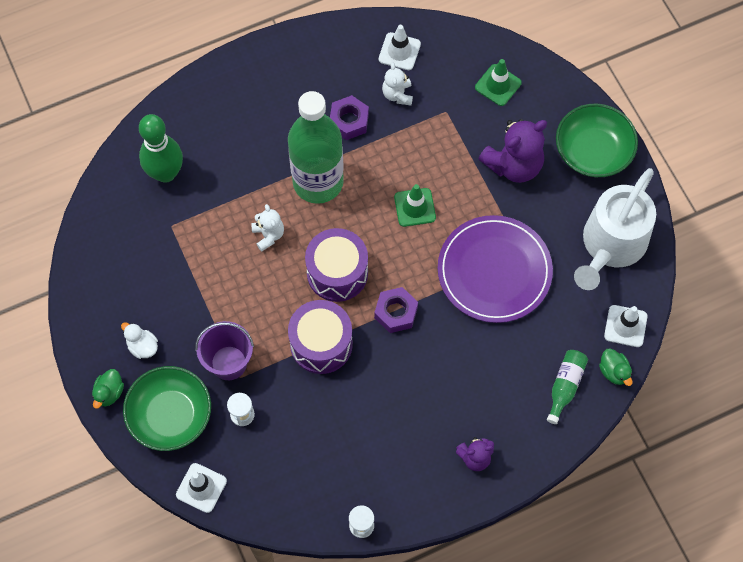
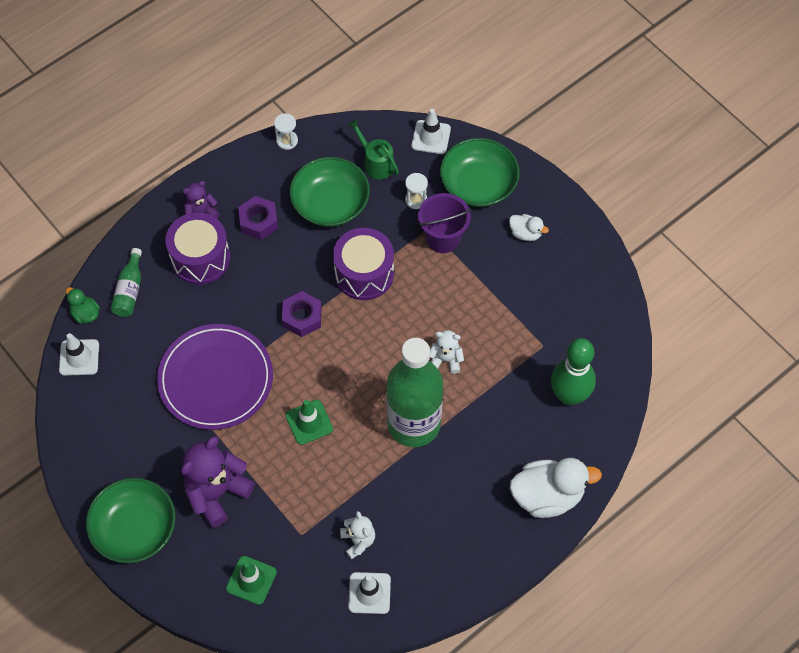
camera: 165 degrees right, 5 degrees down
green duck [92,369,124,409] -> none
white teddy bear [251,204,284,251] -> white teddy bear turned 135 degrees clockwise [430,330,464,374]
purple drum [305,228,368,302] -> purple drum moved to [165,212,230,285]
purple nut [330,95,369,140] -> purple nut moved to [238,196,278,240]
white watering can [574,168,656,290] -> none
none -> green bowl [290,157,370,227]
none -> green watering can [348,119,399,180]
none -> white duck [509,458,602,518]

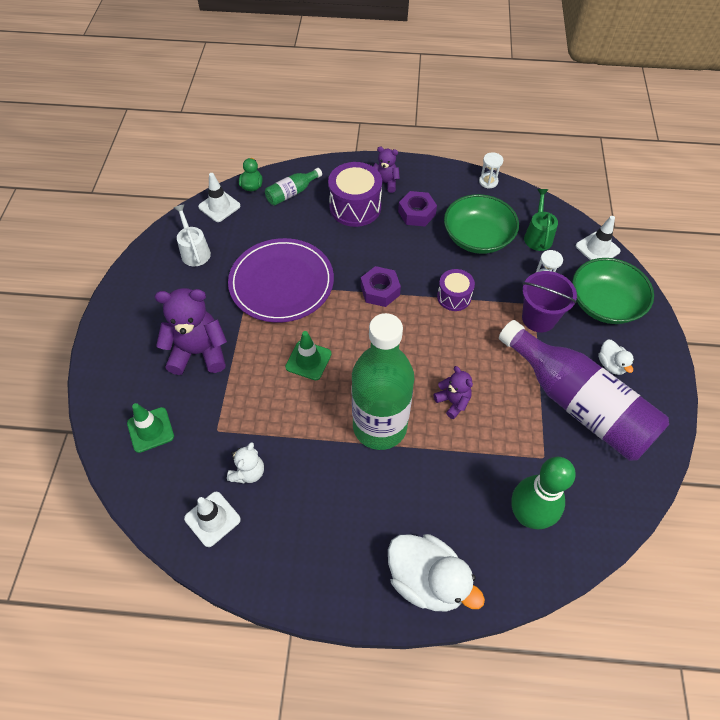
camera: 45 degrees right, 5 degrees down
green bowl [86,478,176,563] -> none
purple drum [333,228,394,300] -> purple drum [437,269,475,311], size x0.60
white teddy bear [430,330,464,374] -> purple teddy bear [433,366,473,419]
none -> white watering can [174,205,211,266]
none -> purple bottle [499,320,669,461]

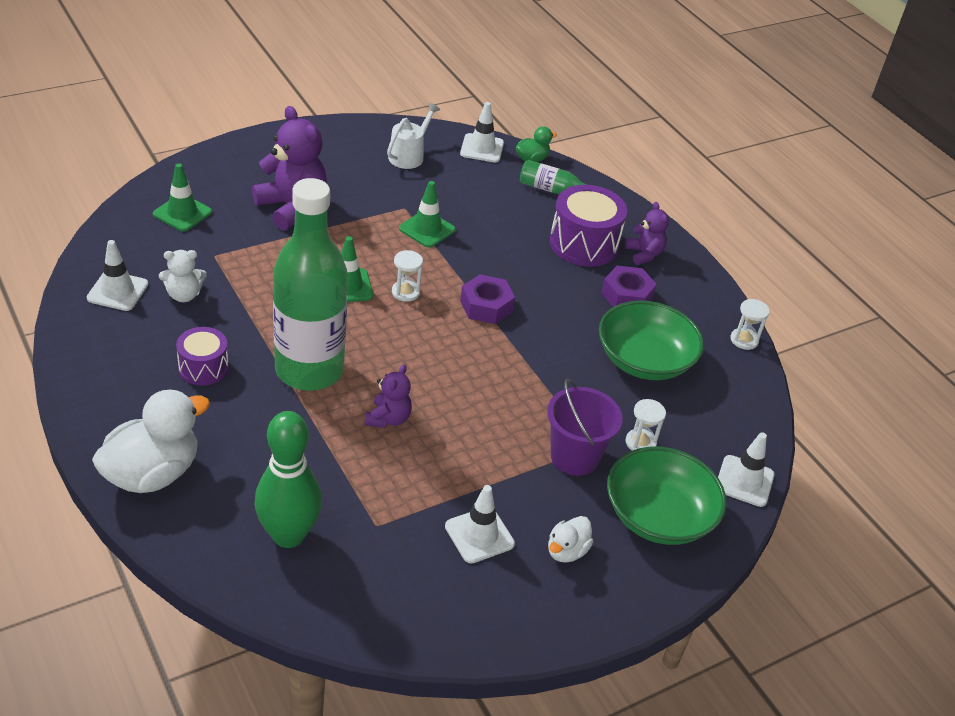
camera: 50 degrees right, 15 degrees down
purple plate [228,238,334,323] -> green traffic cone [399,181,456,248]
white duck [388,534,485,611] -> white duck turned 135 degrees counterclockwise [92,390,210,493]
purple drum [437,269,475,311] -> purple drum moved to [176,327,229,386]
purple bottle [499,320,669,461] -> white traffic cone [445,485,515,564]
green watering can [524,189,558,251] -> none
none -> white hourglass [392,250,423,302]

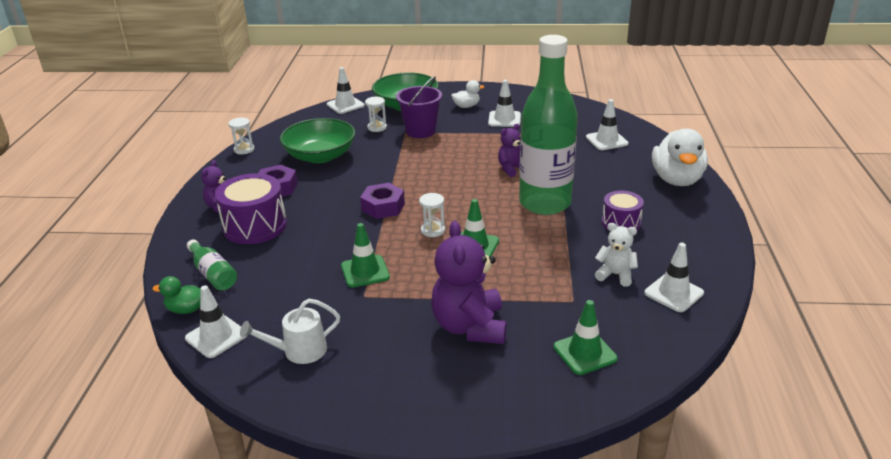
camera: 140 degrees left, 10 degrees down
white duck [92,390,210,493] -> white duck turned 75 degrees counterclockwise [652,129,708,186]
green bowling pin [254,411,322,548] -> white traffic cone [586,99,629,150]

